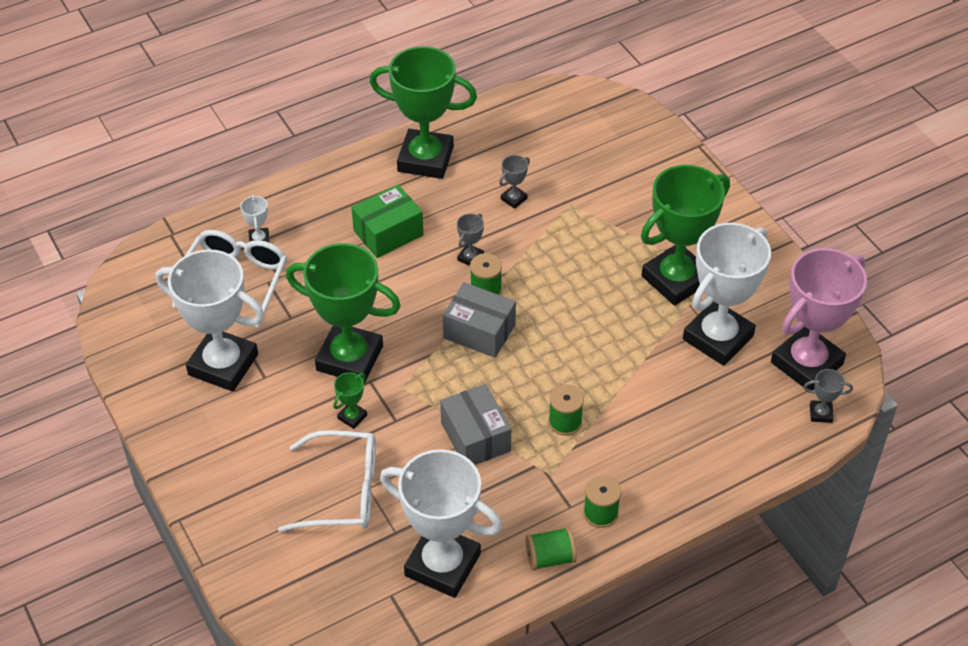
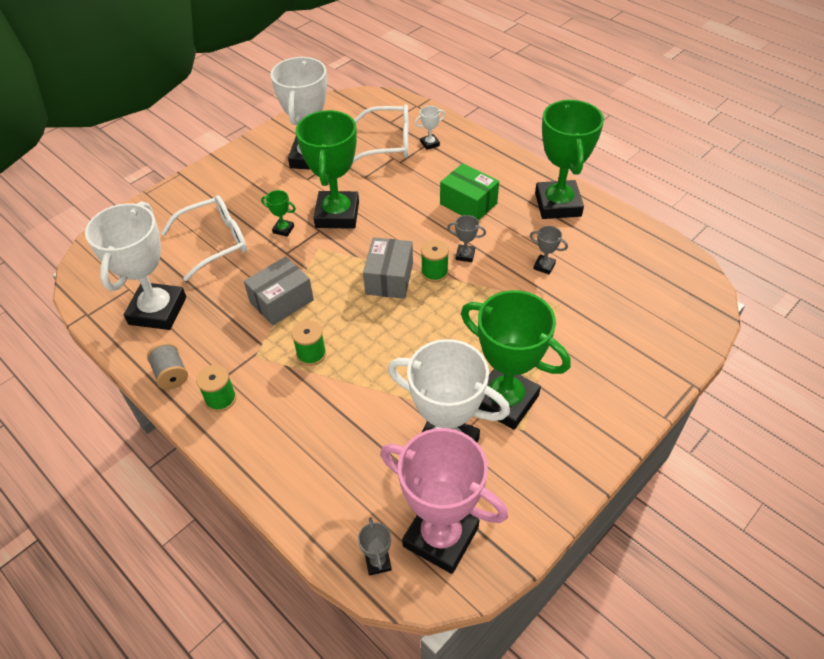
camera: 75 degrees right, 0 degrees up
white glasses [278,430,376,532] -> white glasses turned 105 degrees counterclockwise [161,195,247,281]
green spool [525,527,577,571] -> grey spool [147,342,188,390]

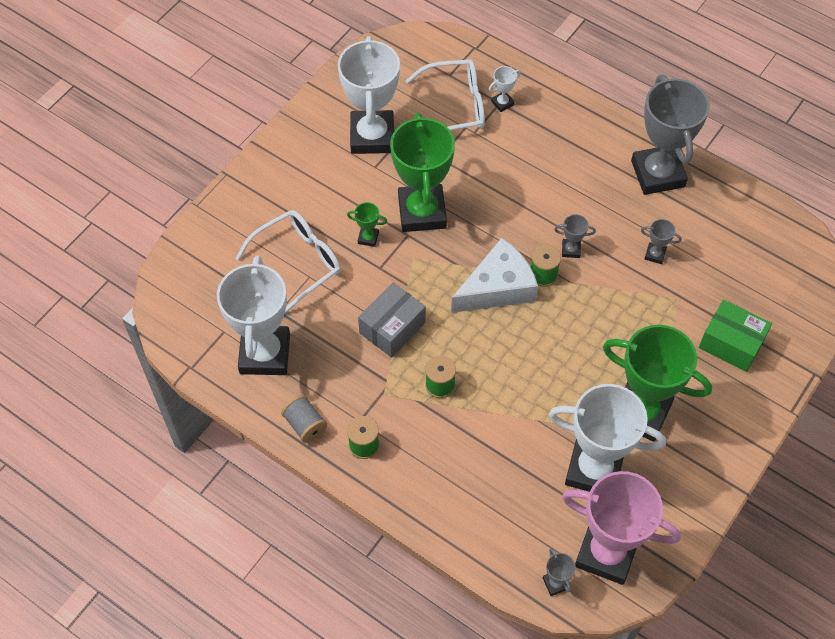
camera: 10 degrees left, 10 degrees up
grey box [363,237,413,299] -> white cheese [451,238,538,313]
green box [440,163,499,221] -> green box moved to [699,300,772,372]
green trophy [535,100,604,219] -> grey trophy [631,75,710,195]

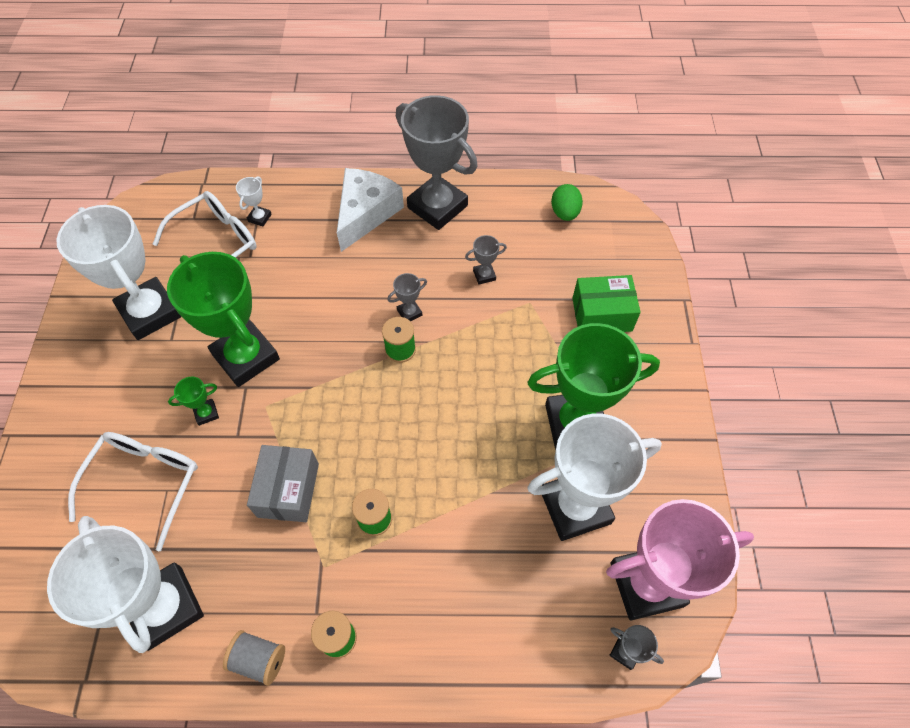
camera: 35 degrees left, 0 degrees up
white cheese [451,238,538,313] -> white cheese moved to [337,168,404,252]
none -> green egg [551,184,583,221]

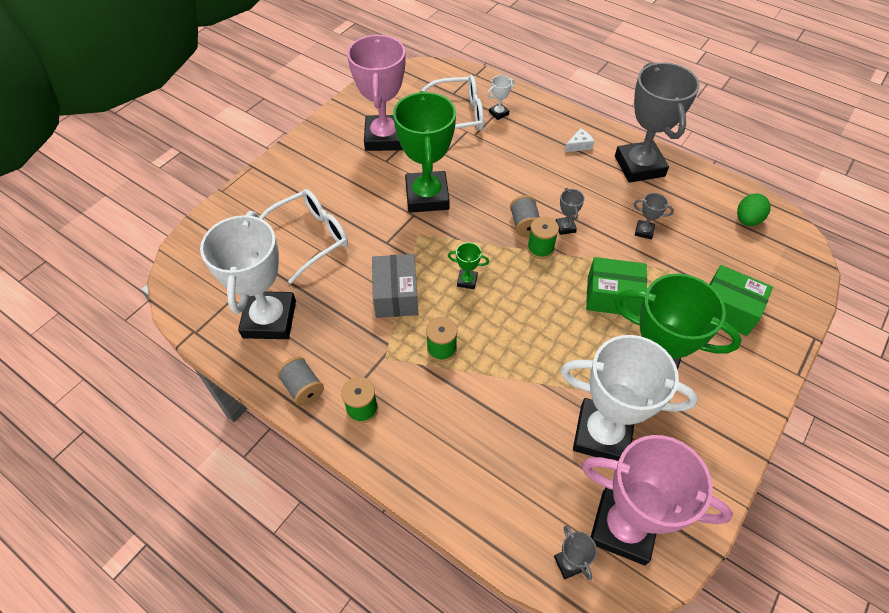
camera: 35 degrees right, 5 degrees down
white trophy [57,205,181,340] -> pink trophy [347,35,405,151]
green trophy [168,377,219,426] -> green trophy moved to [448,242,489,289]
grey box [247,445,319,522] -> grey box turned 45 degrees counterclockwise [372,254,418,318]
white cheese [337,168,404,252] -> white cheese [564,128,594,152], size x0.41
grey trophy [388,273,427,321] -> grey trophy turned 75 degrees clockwise [556,188,585,235]
none -> grey spool [510,195,540,237]
none -> green box [586,257,647,317]

